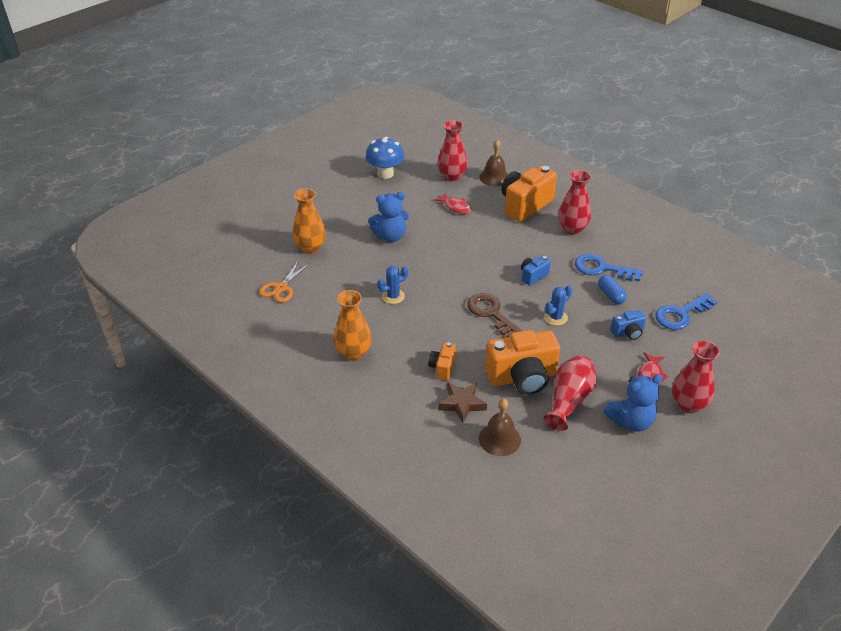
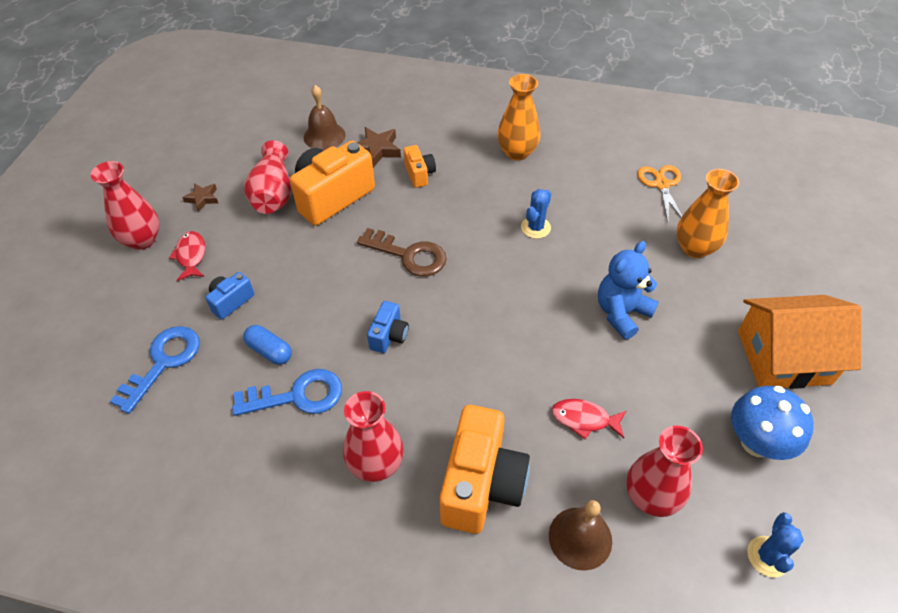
camera: 150 degrees right, 10 degrees up
blue cactus [544,285,572,326] -> blue cactus moved to [747,512,804,577]
blue teddy bear [604,374,663,432] -> brown star [182,183,218,212]
none -> orange house [738,295,861,389]

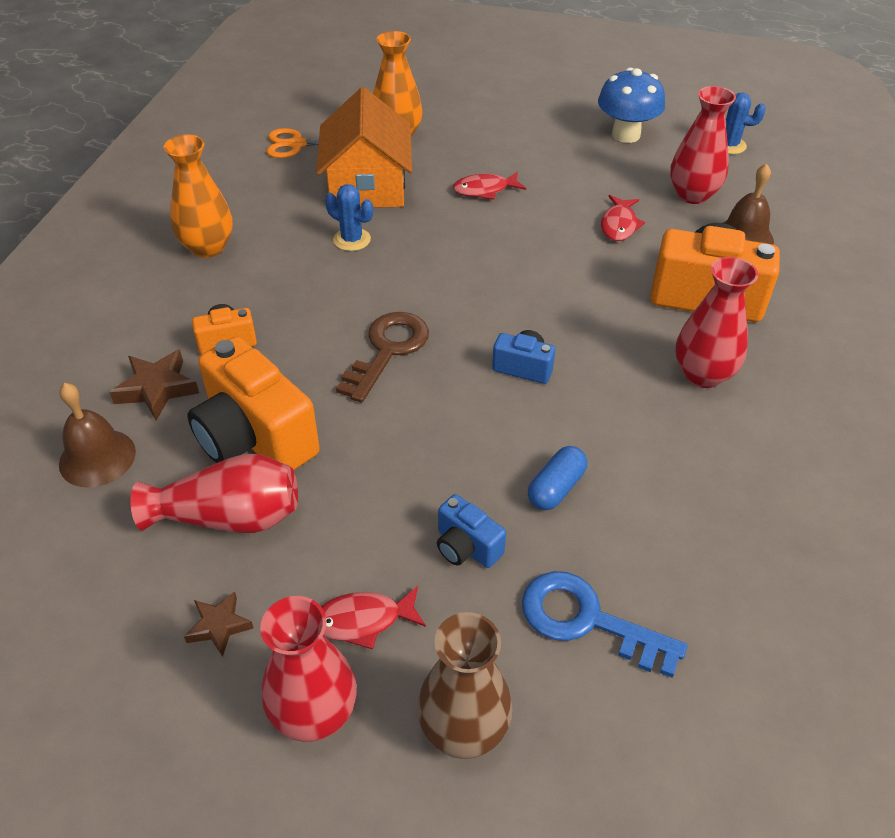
camera: 90 degrees left, 5 degrees down
blue key [232,369,342,416] -> none
blue teddy bear [598,241,659,339] -> red fish [453,172,526,200]
orange house [738,295,861,389] -> orange house moved to [316,87,412,208]
none -> brown vase [417,612,513,759]

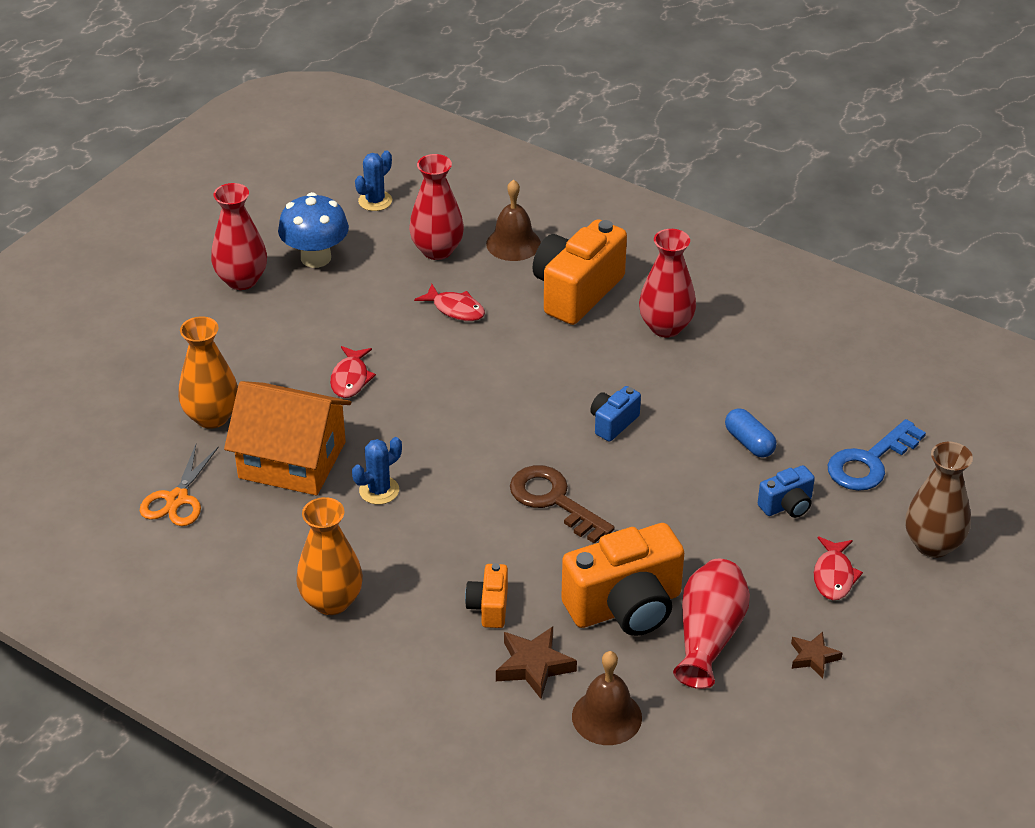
camera: 70 degrees left, 5 degrees down
red vase [260,596,357,742] -> red vase moved to [211,183,267,290]

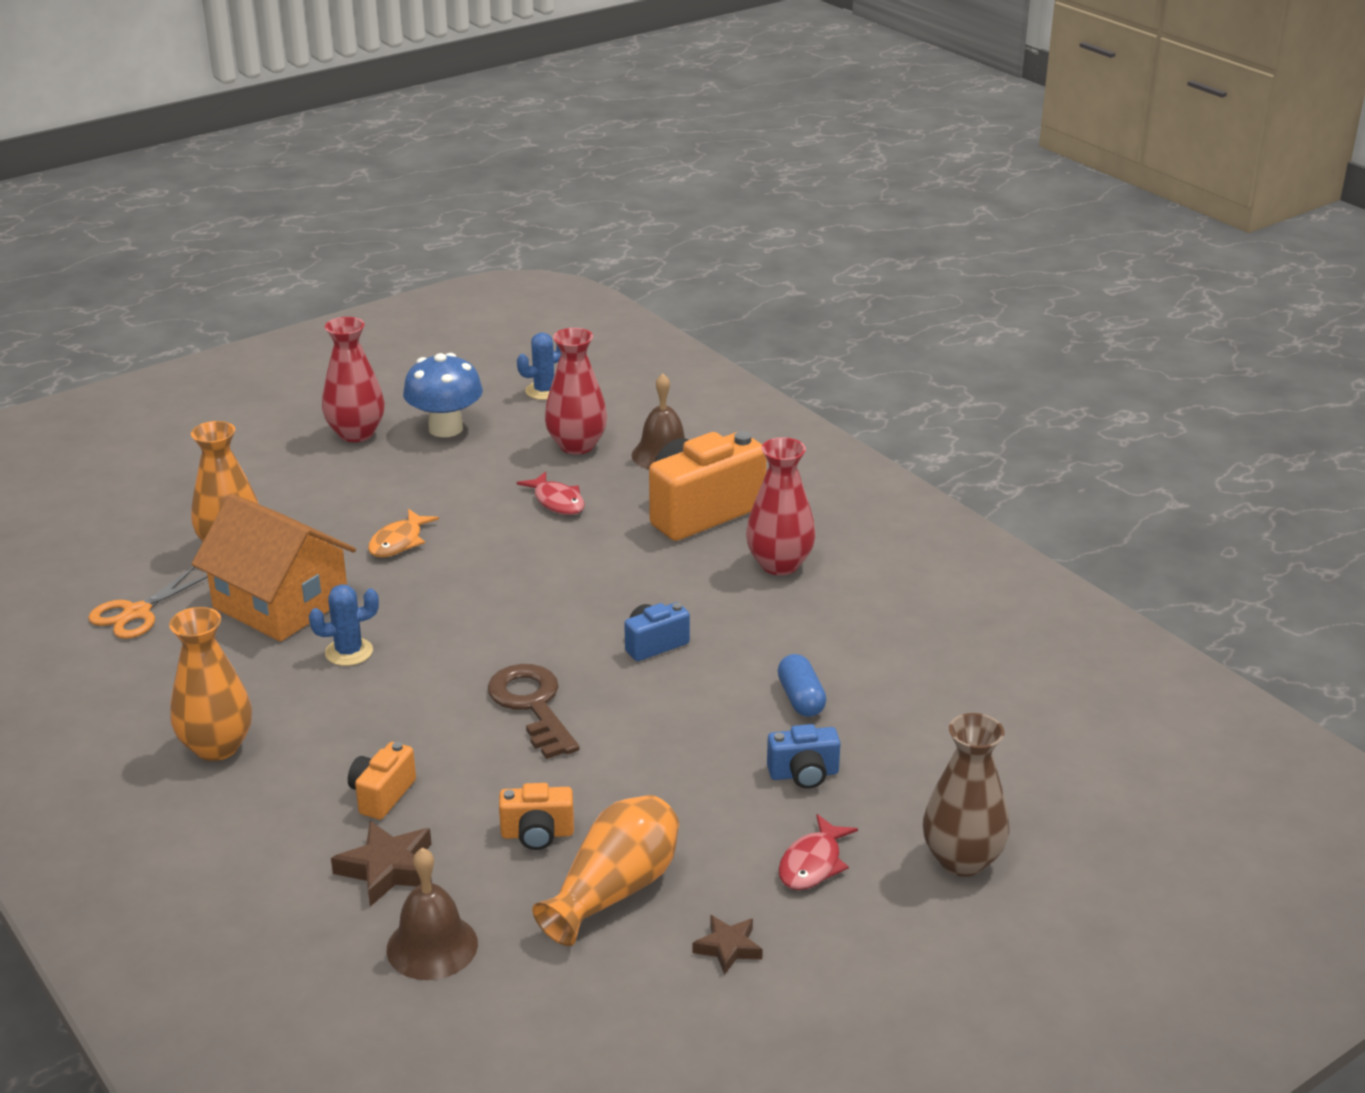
camera: 20 degrees right, 10 degrees down
red fish [330,346,376,398] -> orange fish [368,509,439,557]
orange camera [562,523,684,636] -> orange camera [499,783,574,850], size x0.49
red vase [673,559,750,689] -> orange vase [532,795,679,946]
blue key [828,419,926,491] -> none

